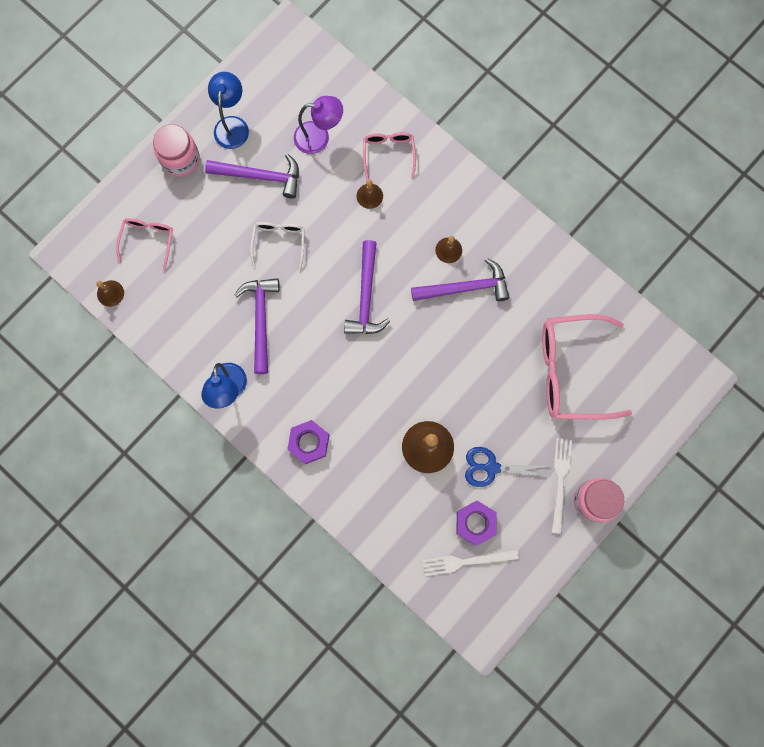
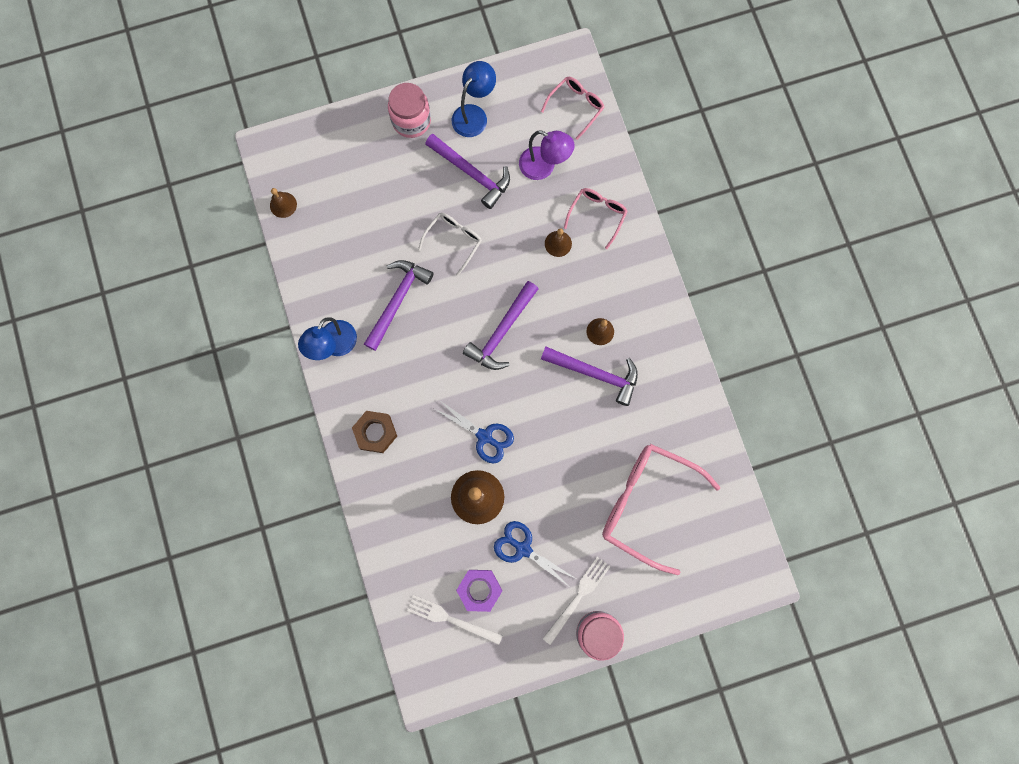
camera: 30 degrees right, 0 degrees up
pink glasses [116,218,173,271] -> pink glasses moved to [541,77,605,140]
purple nut [287,420,329,464] -> brown nut [352,411,397,453]
none -> blue scissors [435,400,514,464]

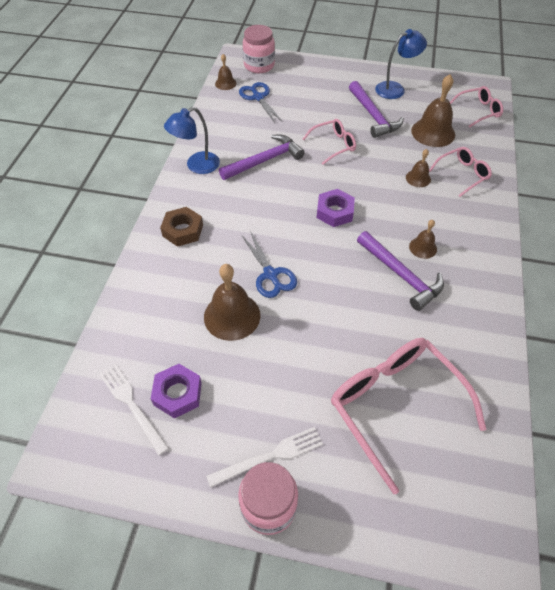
camera: 30 degrees right, 25 degrees down
pink jar [388,83,431,138] -> pink jar moved to [243,25,275,73]
white glasses [418,213,482,276] -> pink glasses [303,119,356,165]
purple hammer [463,281,538,370] -> purple nut [317,189,355,227]
blue scissors [494,521,575,588] -> blue scissors moved to [239,82,283,123]
purple lamp [519,130,575,180] -> brown bell [411,74,455,147]

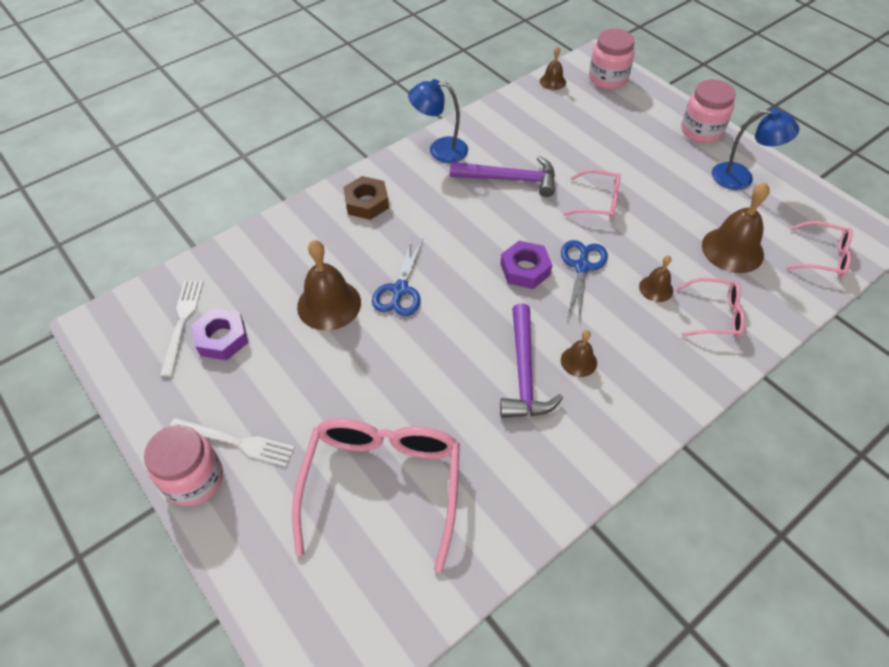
camera: 40 degrees right, 0 degrees up
blue scissors [239,82,283,123] -> blue scissors moved to [561,240,608,318]
purple hammer [349,81,404,138] -> none
none -> pink jar [681,79,736,143]

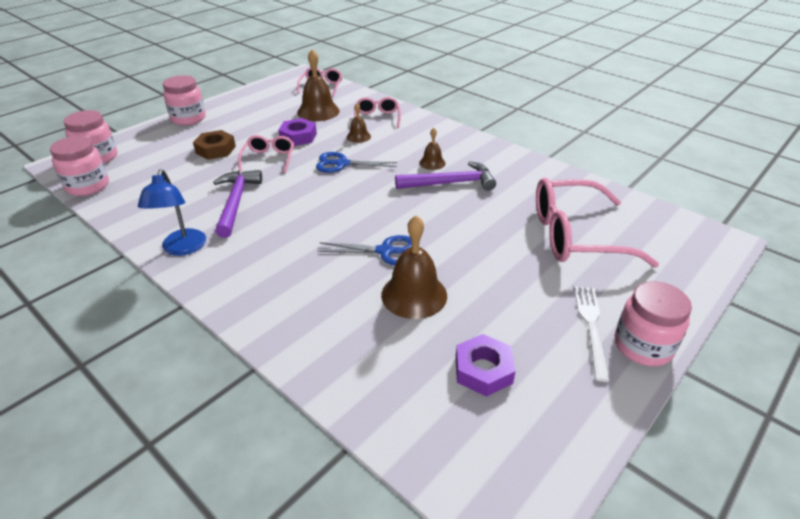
camera: 100 degrees left, 15 degrees down
white fork [160,281,203,377] -> none
brown nut [343,176,389,220] -> brown nut moved to [193,130,236,160]
purple nut [501,241,552,289] -> purple nut moved to [278,118,317,146]
brown bell [540,46,566,90] -> pink jar [50,136,109,196]
blue lamp [712,108,799,190] -> none

